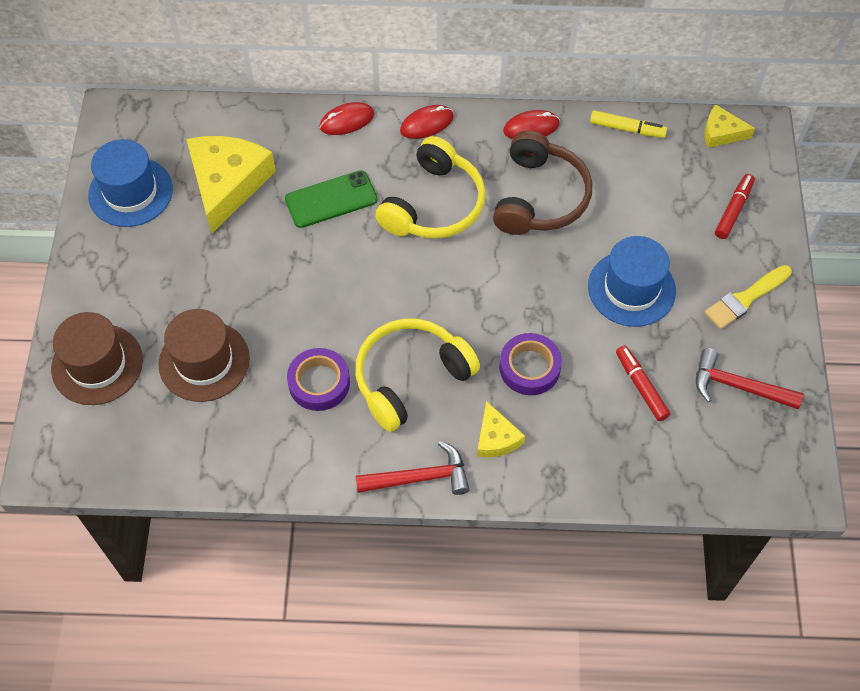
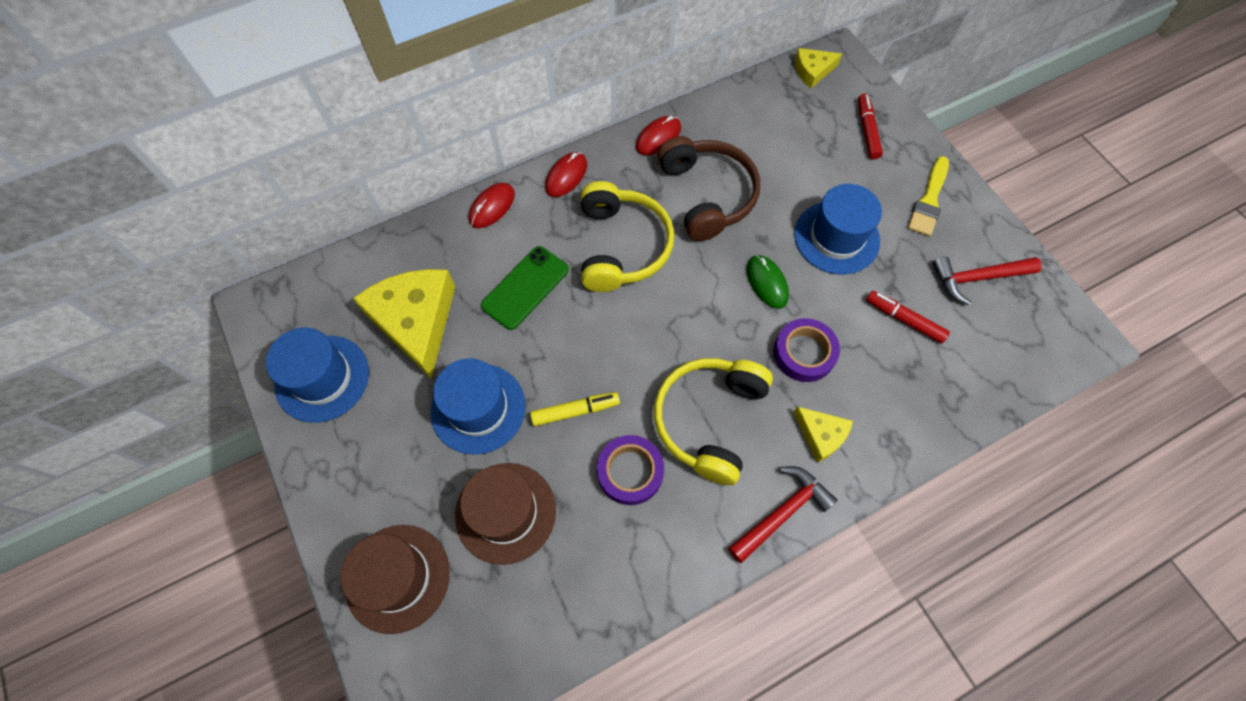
camera: 30 degrees left, 5 degrees up
yellow marker [590,110,667,138] -> yellow marker moved to [530,392,620,426]
none -> blue hat [430,358,526,455]
none -> green mouse [747,255,789,309]

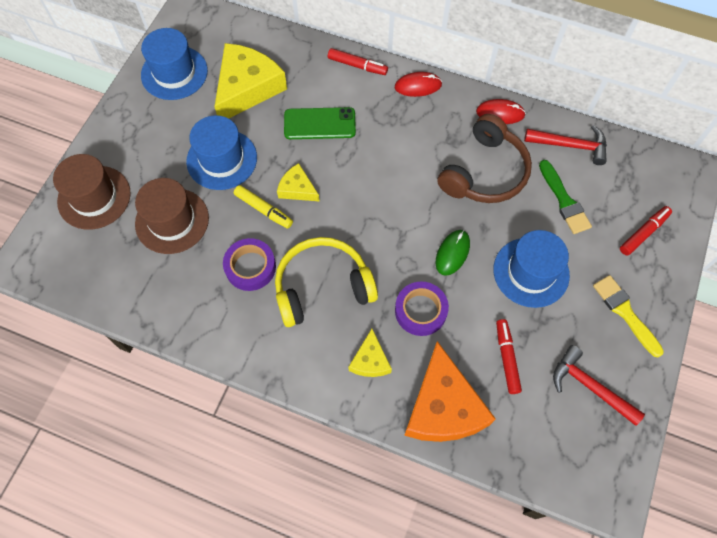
camera: 50 degrees right, 0 degrees up
red mouse [469,183,515,228] -> red marker [328,48,388,75]
yellow headphones [581,181,674,292] -> none
red hammer [728,466,837,563] -> red hammer moved to [524,125,607,165]
yellow cheese [795,48,842,88] -> yellow cheese moved to [277,163,320,202]
yellow brush [908,156,949,237] -> yellow brush turned 75 degrees clockwise [593,275,664,357]
none -> orange cheese [404,341,496,442]
none -> green brush [539,160,592,234]

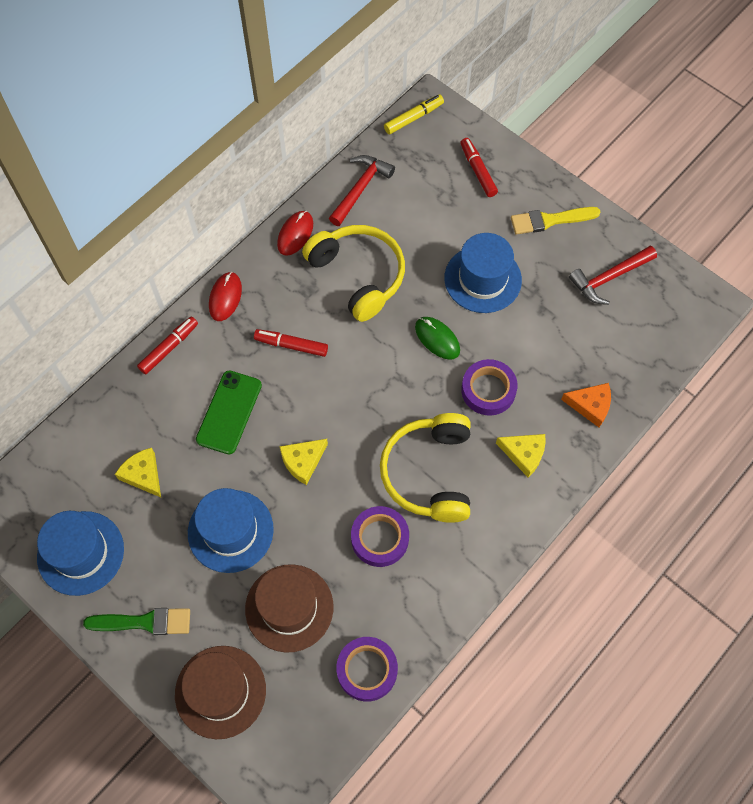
camera: 70 degrees left, 0 degrees up
yellow cheese [214,43,287,119] -> yellow cheese [115,448,161,497], size x0.50
yellow marker [234,185,293,229] -> yellow marker moved to [384,94,444,134]
orange cheese [404,341,496,442] -> orange cheese [561,383,611,427], size x0.50
brown headphones [437,114,532,203] -> yellow headphones [302,225,405,322]
red marker [496,319,522,394] -> red marker moved to [254,329,328,357]
green brush [539,160,592,234] -> green brush moved to [83,608,190,635]
none -> purple tape [336,637,398,702]

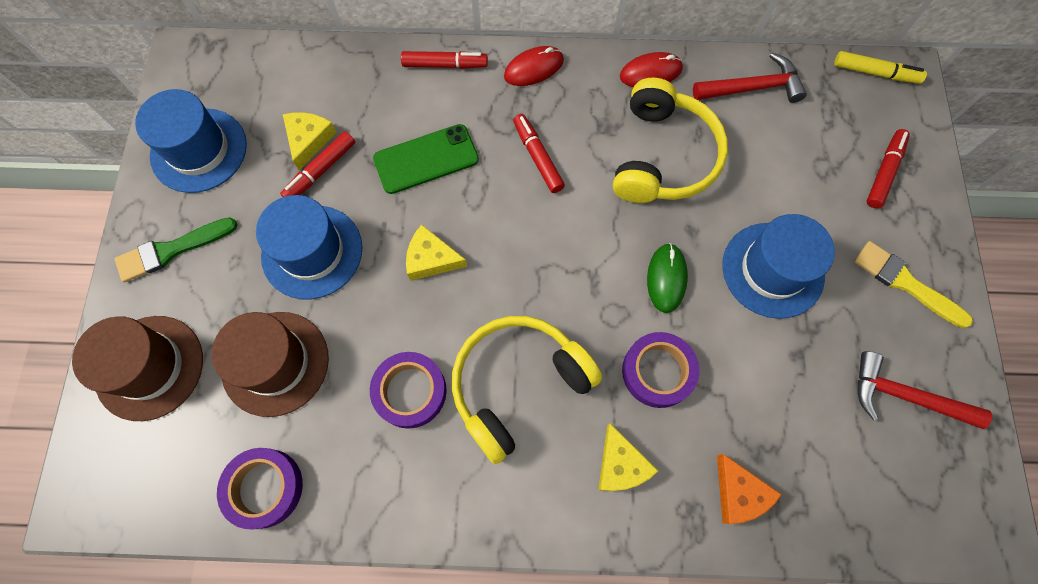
camera: 50 degrees right, 5 degrees up
green brush [83,608,190,635] -> green brush turned 105 degrees clockwise [115,217,238,282]
none -> red marker [280,132,355,197]

